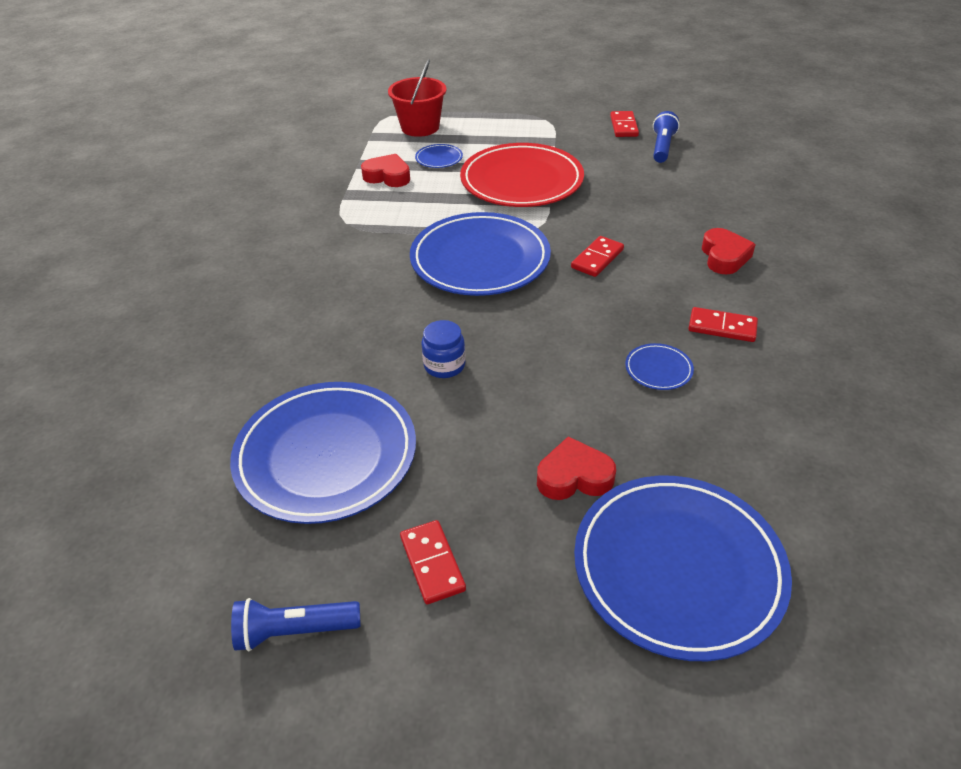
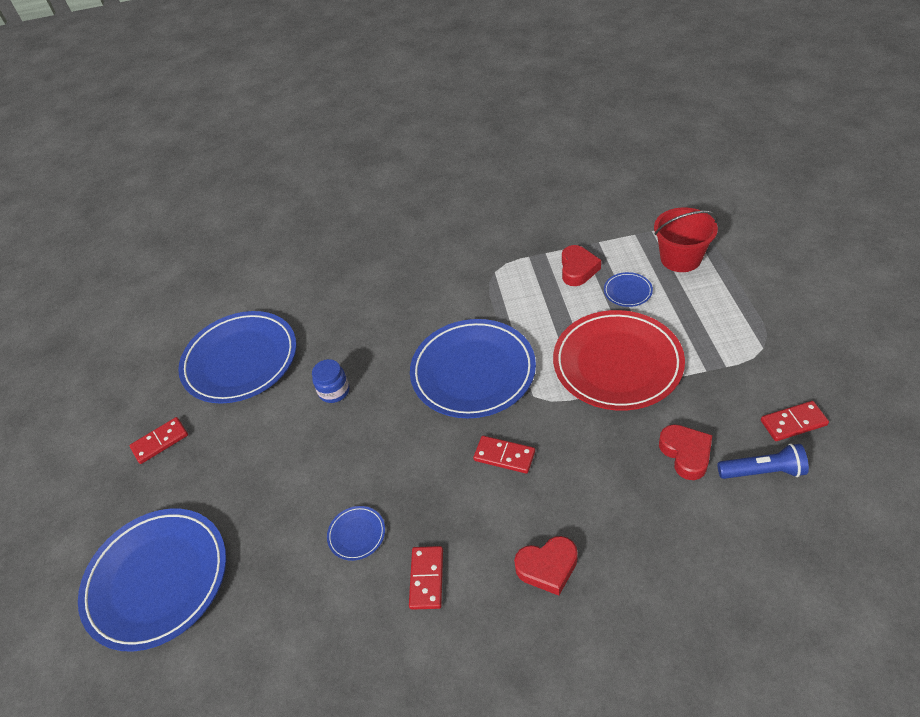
camera: 80 degrees right, 5 degrees up
blue flashlight [231,598,361,651] -> none
red heart [537,436,616,500] -> red heart moved to [659,424,712,480]

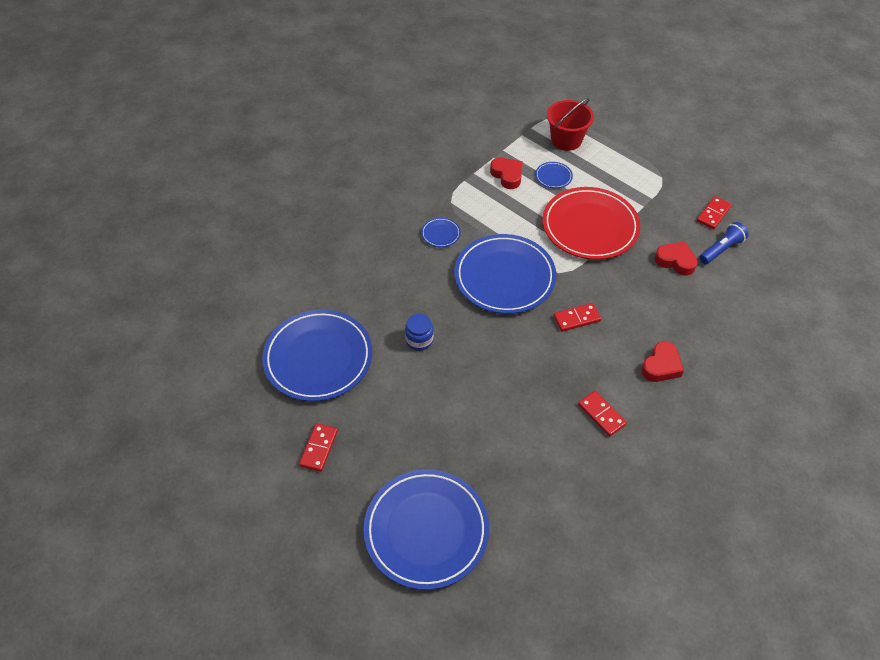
camera: 45 degrees left, 5 degrees up
blue plate [327,506,385,561] -> blue plate moved to [421,217,461,247]

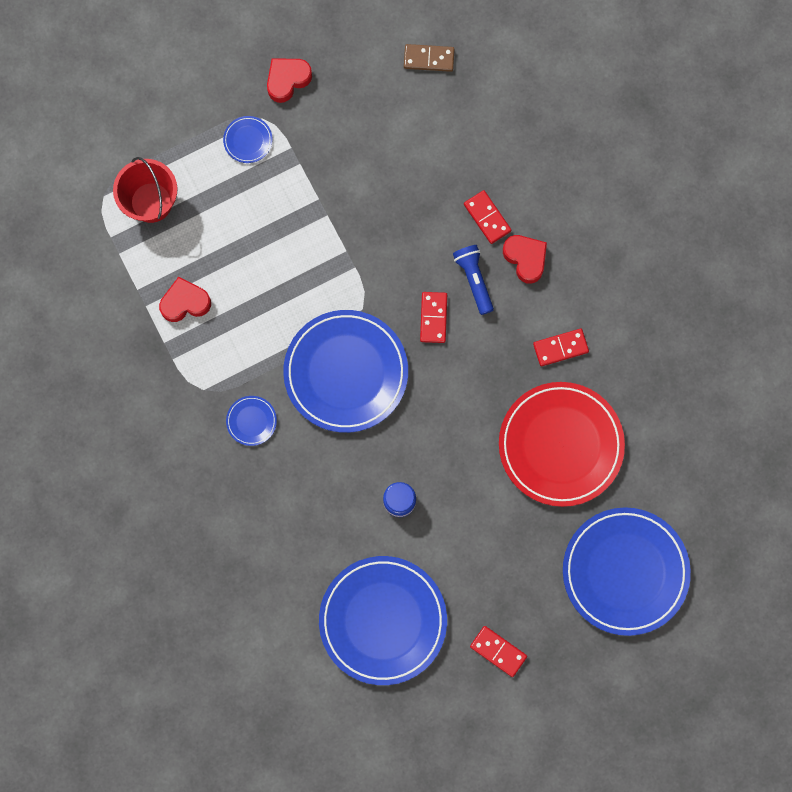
camera: 70 degrees left, 25 degrees up
blue plate [535,162,573,188] -> blue plate moved to [223,116,273,163]
red plate [543,187,641,260] -> red plate moved to [499,382,625,507]
red heart [654,242,698,276] -> red heart moved to [267,58,312,103]
red domino [697,196,732,229] -> red domino moved to [464,190,511,244]
blue flashlight [699,222,749,264] -> blue flashlight moved to [453,245,494,315]
none -> brown domino [404,44,455,72]

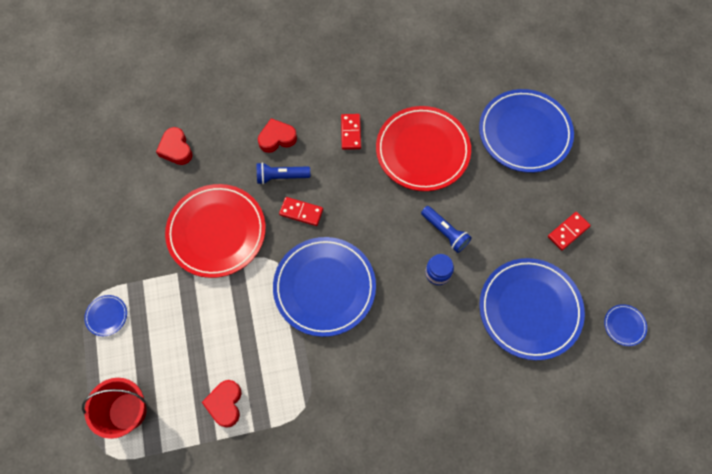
camera: 75 degrees left, 10 degrees down
blue plate [226,396,277,446] -> blue plate moved to [604,304,647,346]
red heart [267,58,312,103] -> red heart moved to [156,127,193,165]
brown domino [404,44,455,72] -> none
red domino [464,190,511,244] -> none
none -> red plate [165,184,266,278]
none -> blue flashlight [421,206,472,253]

